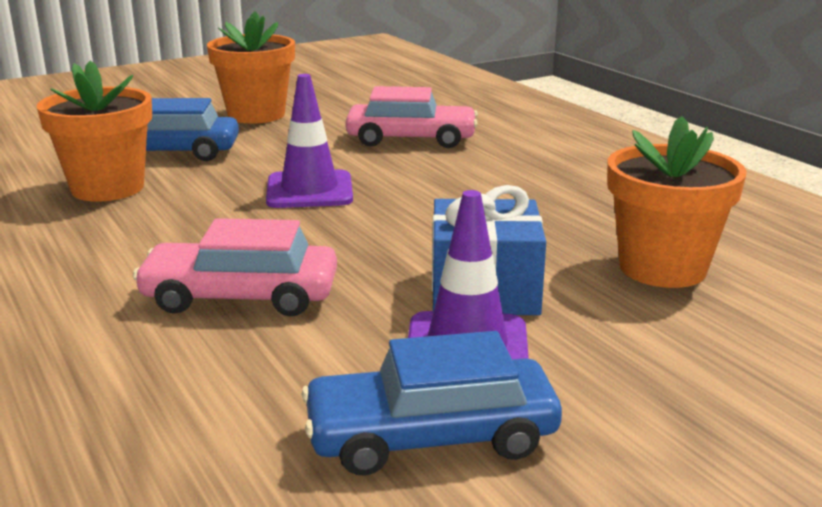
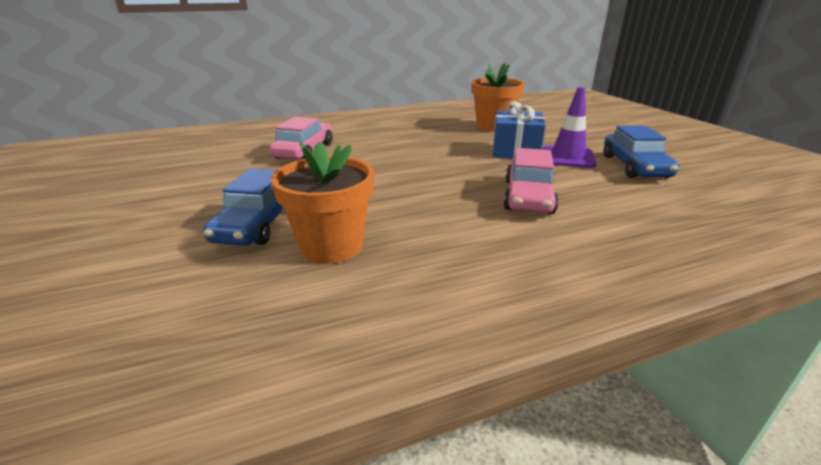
camera: 80 degrees left, 5 degrees up
orange flower pot [207,12,295,124] -> none
purple traffic cone [266,74,353,208] -> none

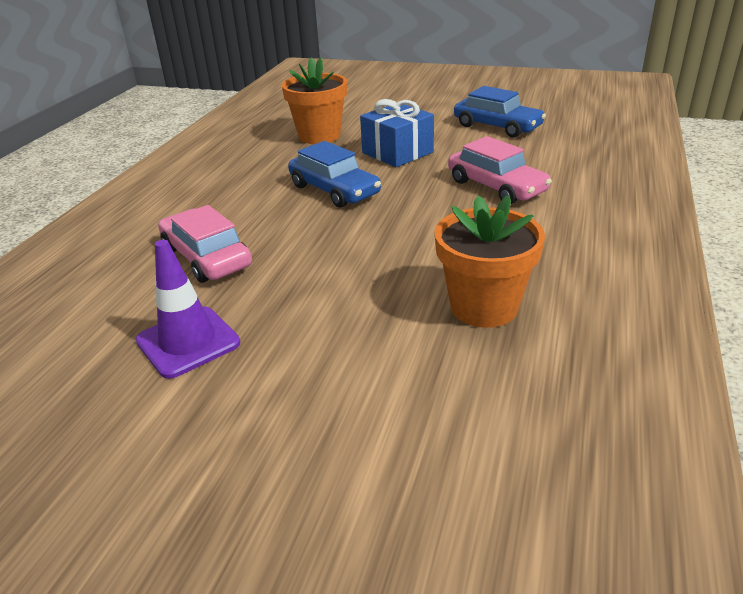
camera: 50 degrees left, 5 degrees up
blue car [203,168,284,246] -> blue car moved to [288,141,381,207]
purple traffic cone [543,87,596,168] -> purple traffic cone moved to [136,240,240,379]

